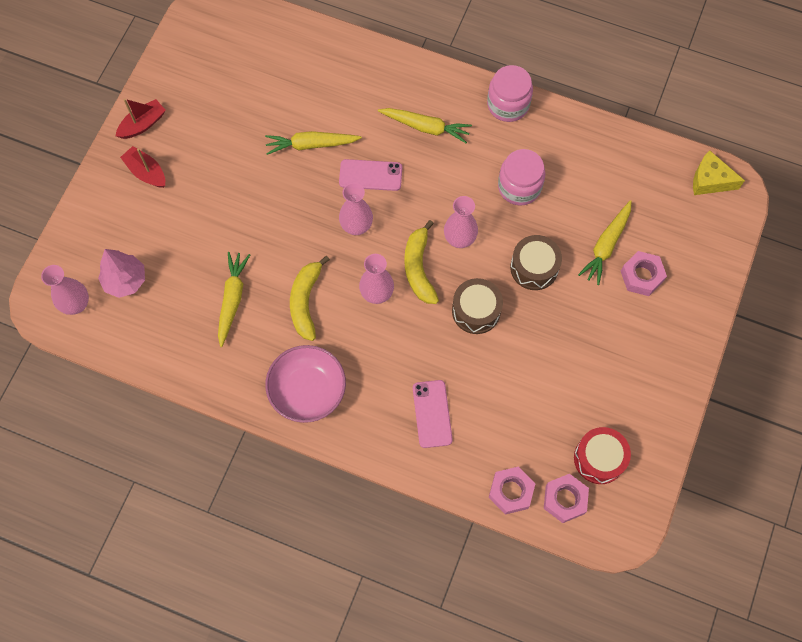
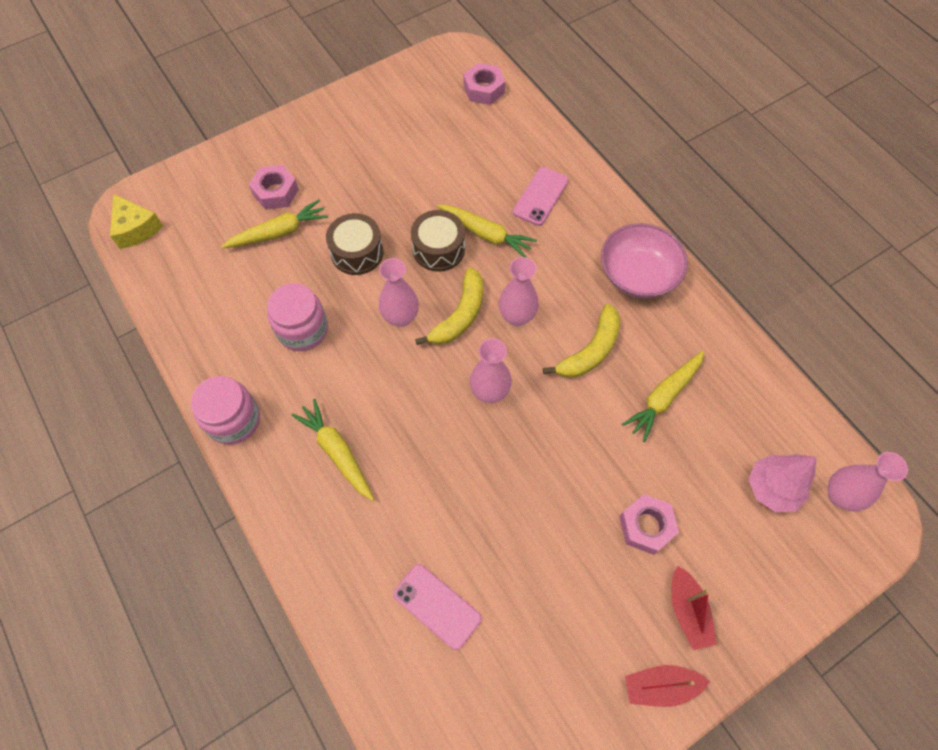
camera: 145 degrees left, 5 degrees down
yellow carrot [265,131,362,155] -> yellow carrot moved to [437,205,537,258]
pink phone [339,159,402,191] -> pink phone moved to [393,564,482,650]
pink nut [488,466,536,515] -> pink nut moved to [619,494,679,555]
red drum [574,427,631,484] -> none

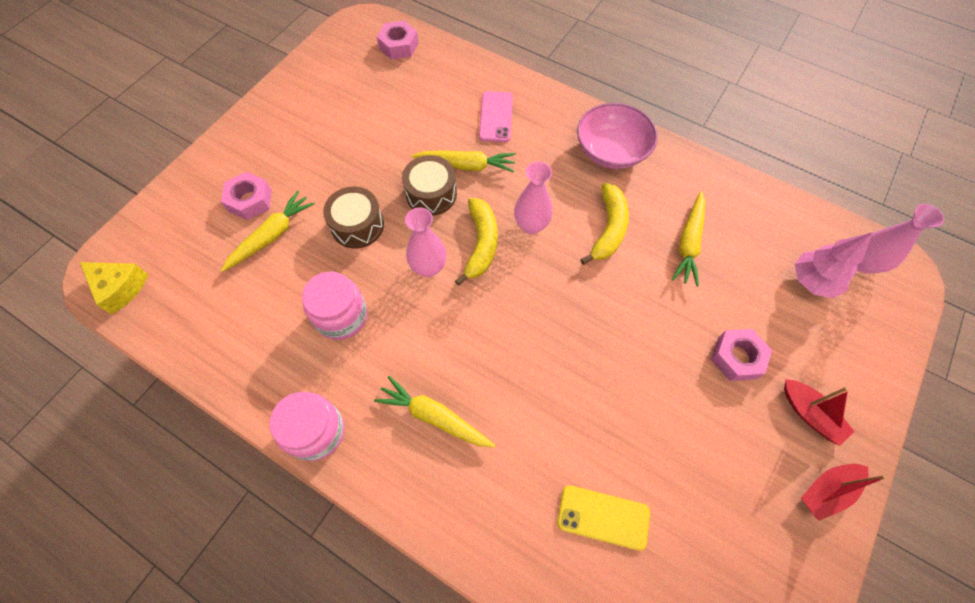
camera: 25 degrees left, 0 degrees up
pink phone [393,564,482,650] -> yellow phone [557,485,650,551]
pink vase [470,338,512,403] -> none

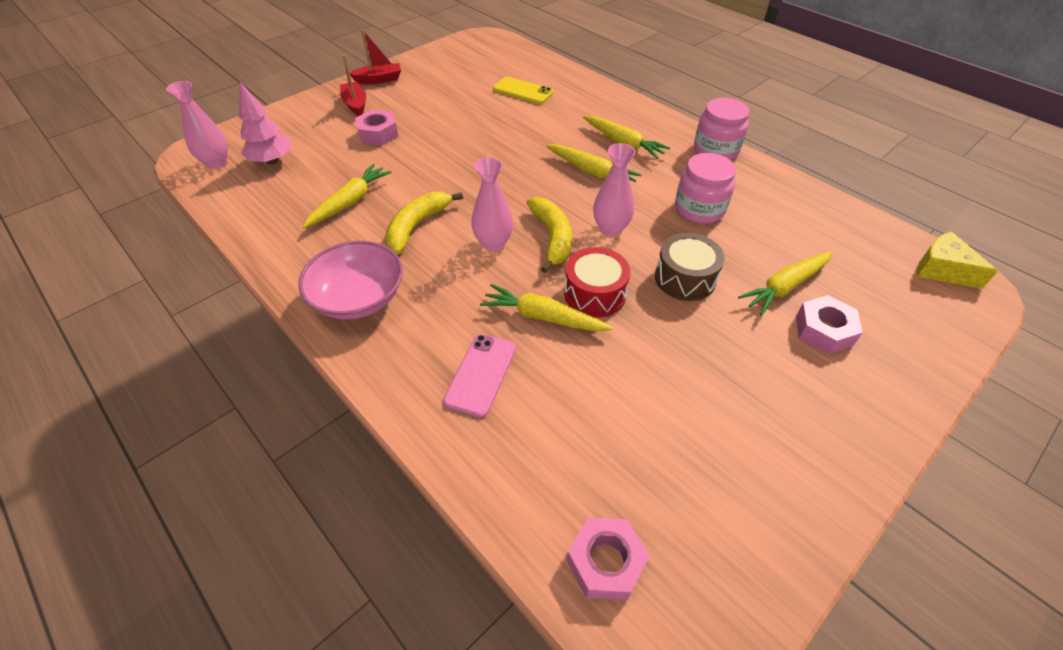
camera: 165 degrees left, 15 degrees down
brown drum [402,155,457,216] -> red drum [564,247,631,318]
yellow banana [455,198,498,286] -> yellow banana turned 150 degrees clockwise [526,197,572,273]
none -> yellow carrot [546,144,642,182]

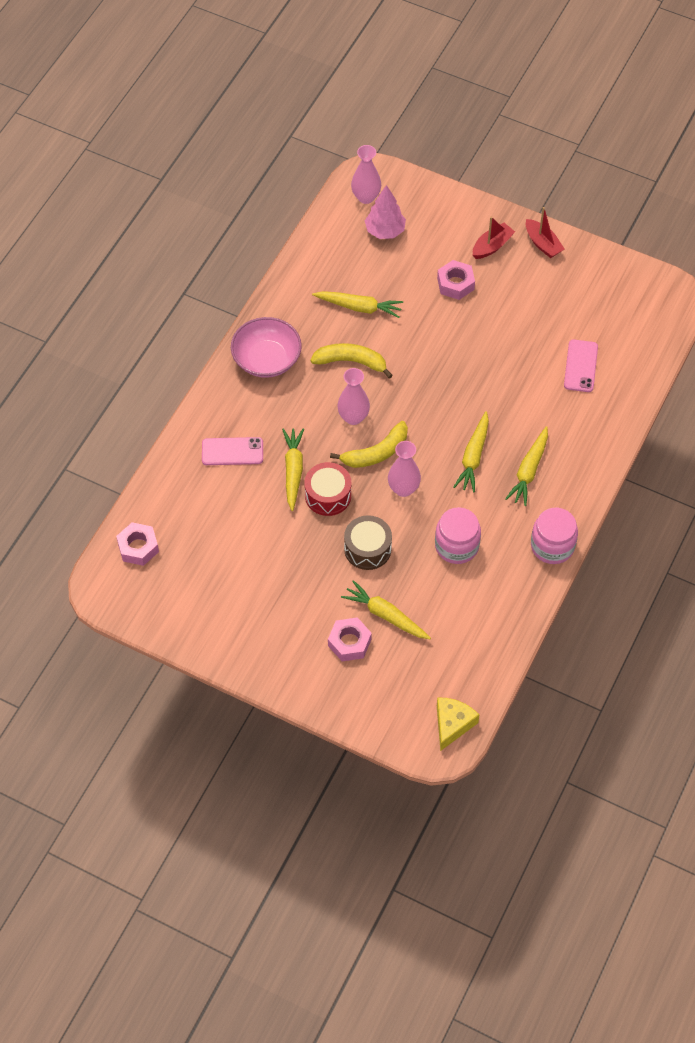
camera: 70 degrees right, 10 degrees up
yellow phone [493,77,553,104] -> pink phone [564,340,598,392]

